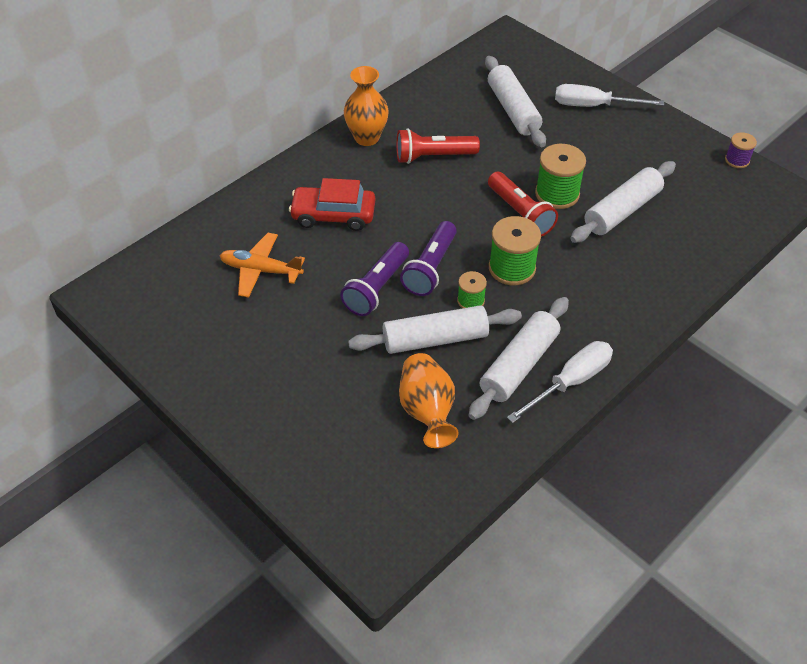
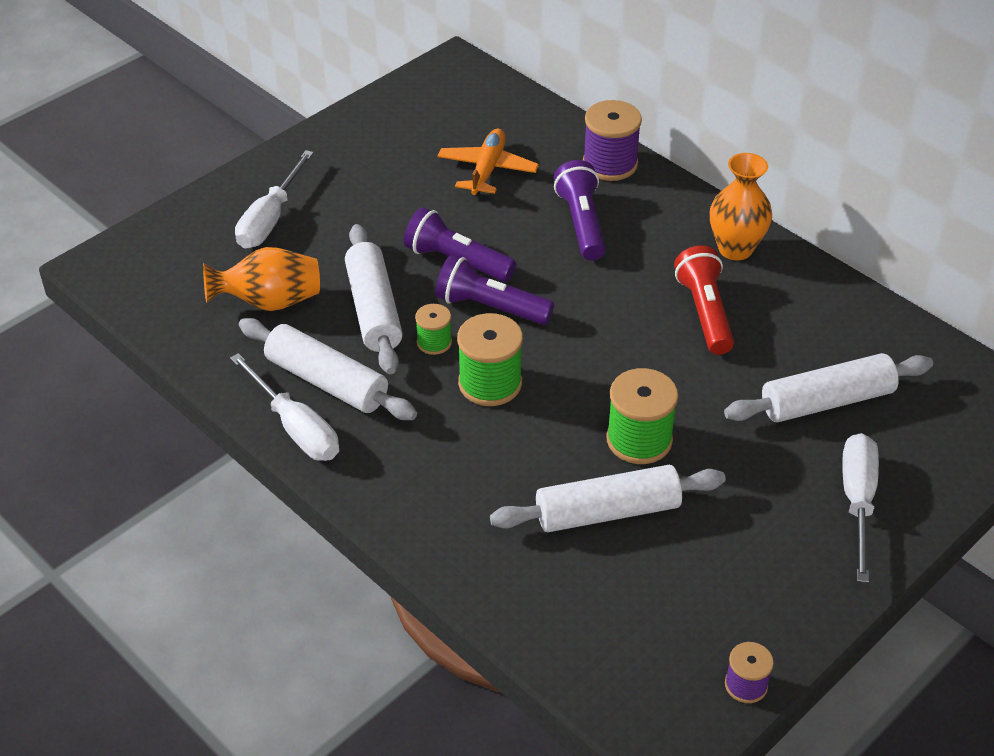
camera: 90 degrees right, 5 degrees down
red car [289,178,375,231] -> purple flashlight [554,160,606,260]
red flashlight [488,172,558,237] -> none
white rolling pin [570,161,676,243] -> white rolling pin turned 60 degrees counterclockwise [490,465,726,532]
none -> white screwdriver [235,150,314,249]
none -> purple spool [583,100,642,181]

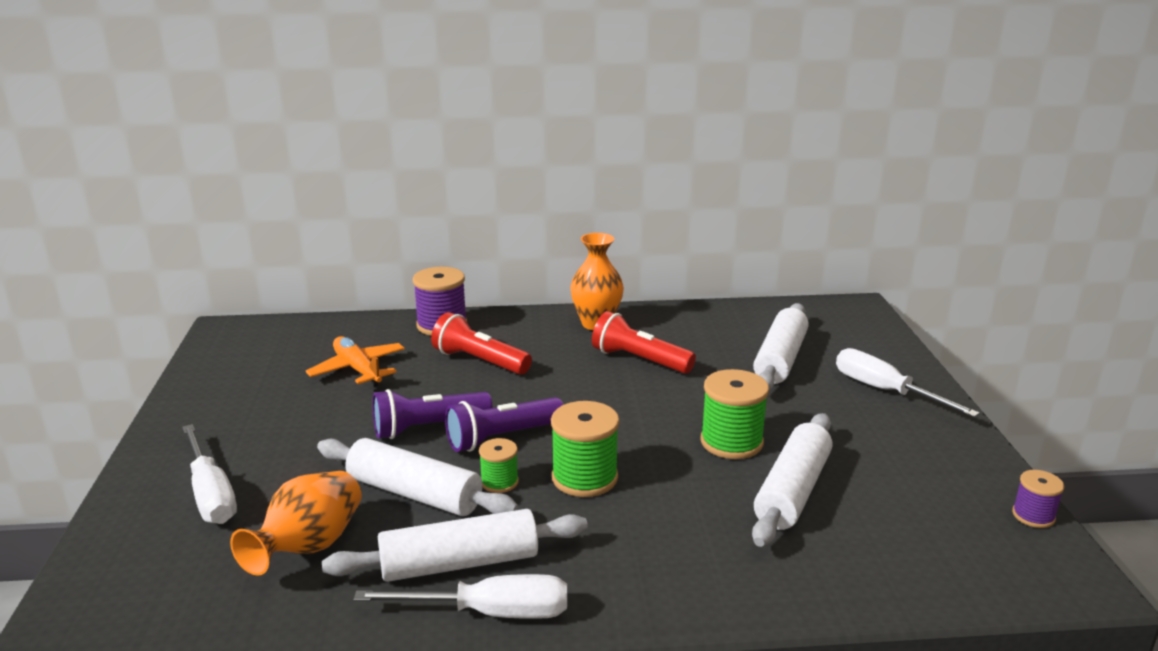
camera: 50 degrees left, 20 degrees down
purple flashlight [554,160,606,260] -> red flashlight [431,312,532,375]

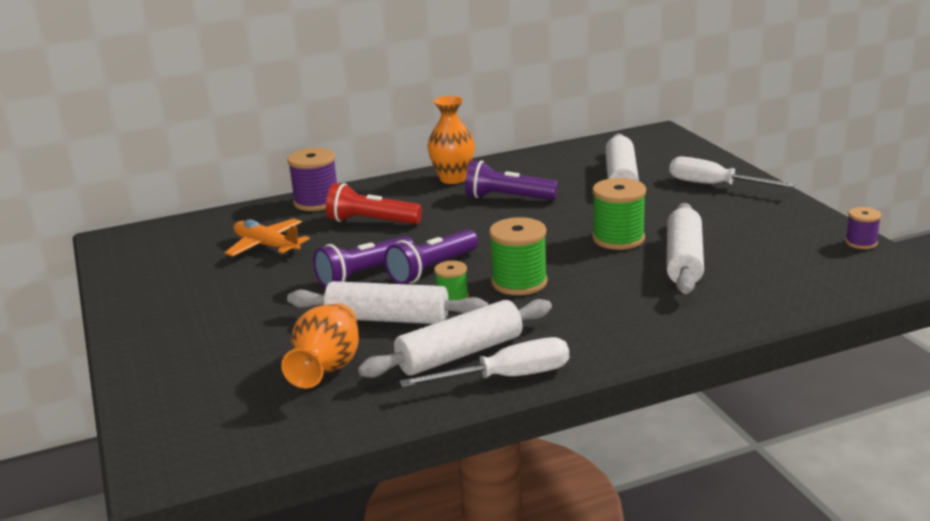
camera: 15 degrees left, 0 degrees up
white screwdriver [182,424,237,524] -> none
red flashlight [592,311,696,374] -> purple flashlight [465,161,558,200]

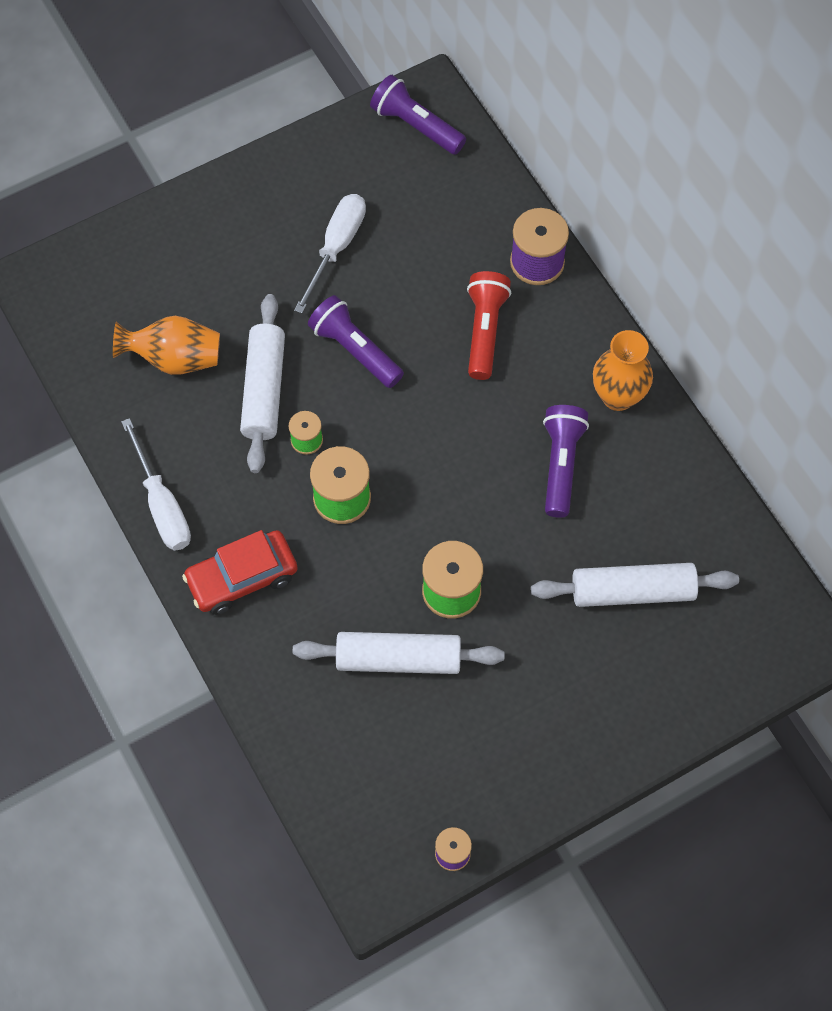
camera: 80 degrees right, 40 degrees up
orange plane [225,218,310,257] -> none
white rolling pin [358,299,552,378] -> none
purple flashlight [384,229,478,284] -> purple flashlight moved to [370,75,466,155]
white screwdriver [669,156,795,188] -> white screwdriver moved to [294,194,366,314]
none -> red car [182,530,298,615]

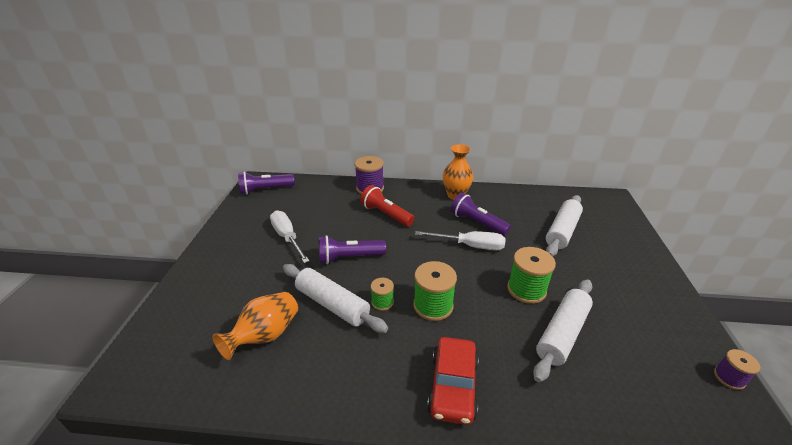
camera: 55 degrees left, 30 degrees down
white screwdriver [121,418,191,551] -> white screwdriver moved to [415,231,506,250]

